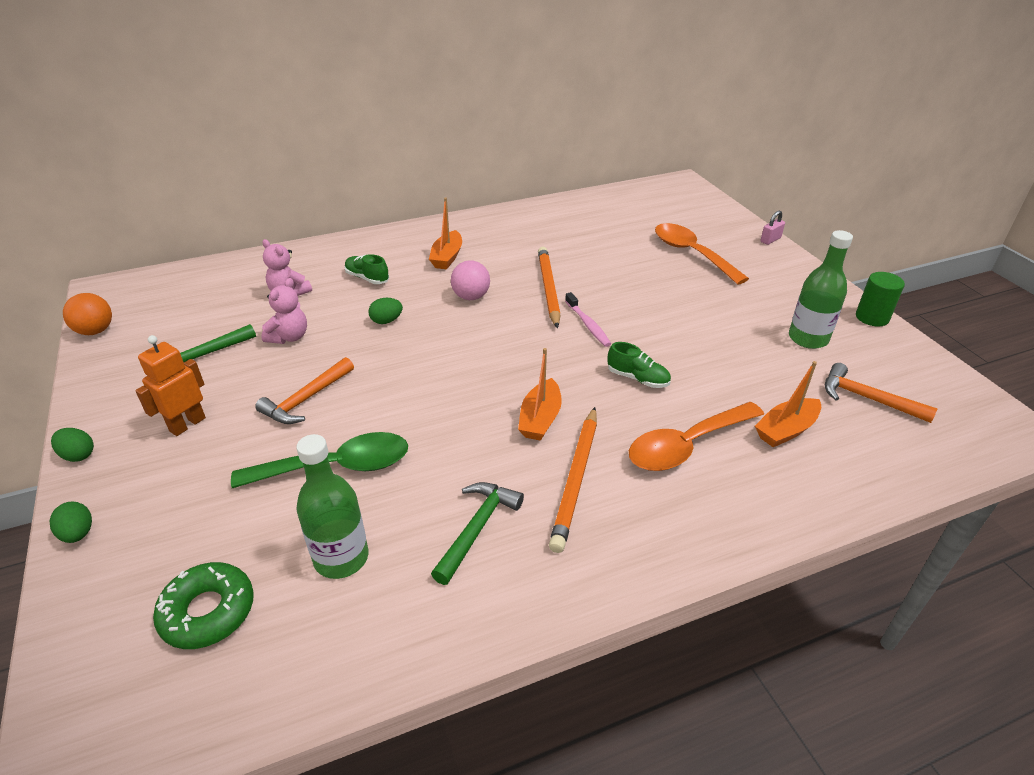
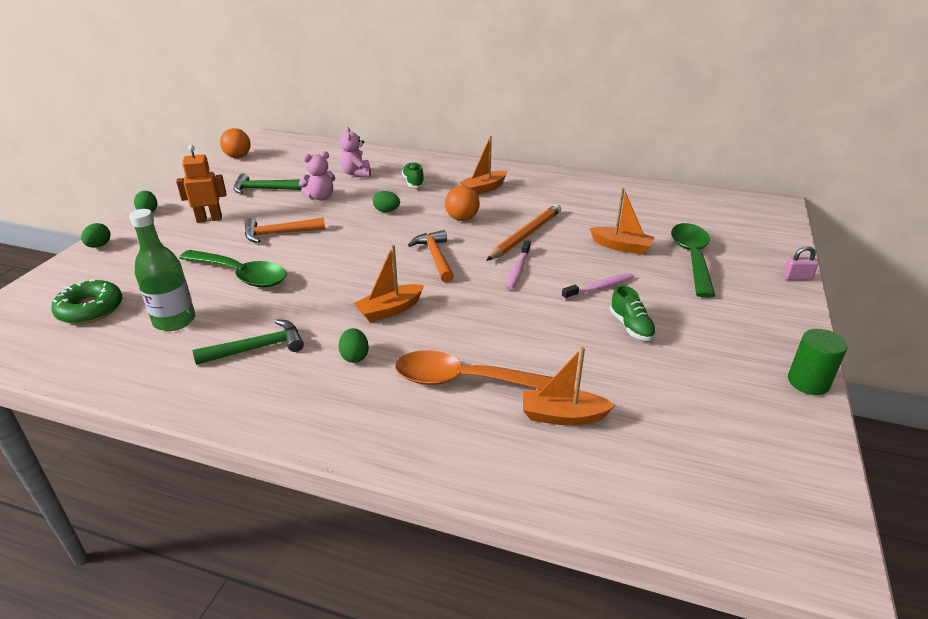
camera: 40 degrees right, 5 degrees down
pink ball [451,260,490,300] -> orange ball [445,186,480,221]
orange pencil [549,407,597,553] -> green egg [338,328,369,363]
green shoe [608,342,671,388] -> green shoe moved to [610,285,656,341]
orange spoon [655,223,749,285] -> green spoon [671,223,715,298]
green bottle [789,230,853,349] -> none
orange hammer [825,363,938,423] -> orange hammer moved to [408,230,454,283]
none -> pink toothbrush [562,273,634,300]
none -> orange boat [590,188,655,255]

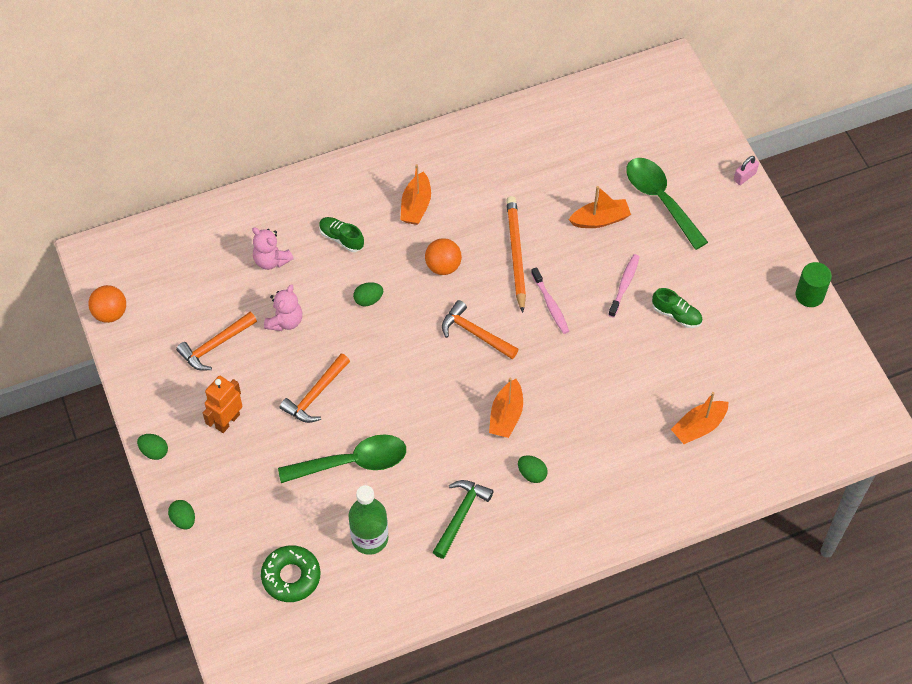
camera: 40 degrees left, 25 degrees up
green hammer [233,173,302,194] -> orange hammer [176,312,257,371]
orange spoon [395,350,554,390] -> none

